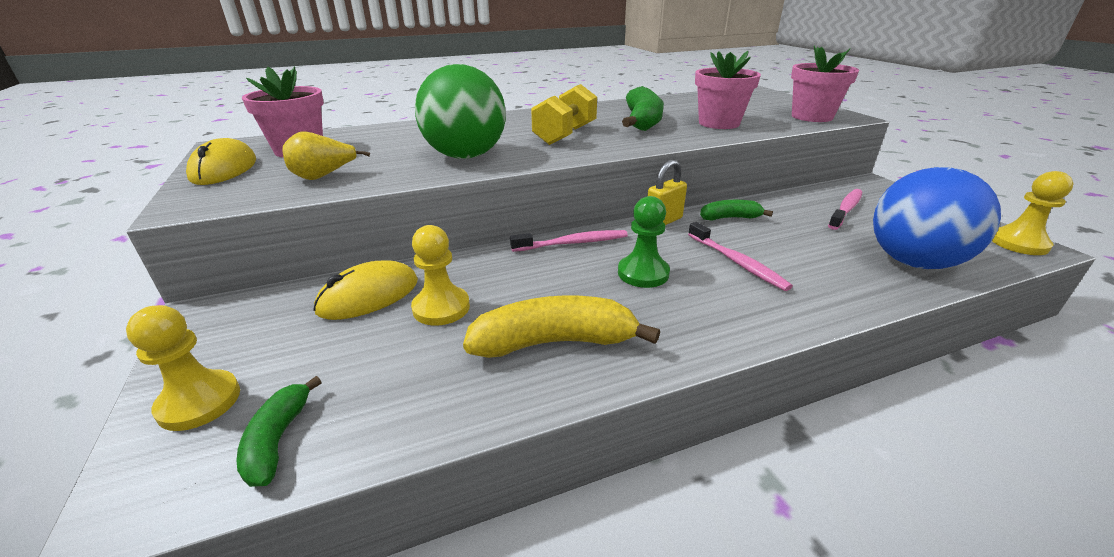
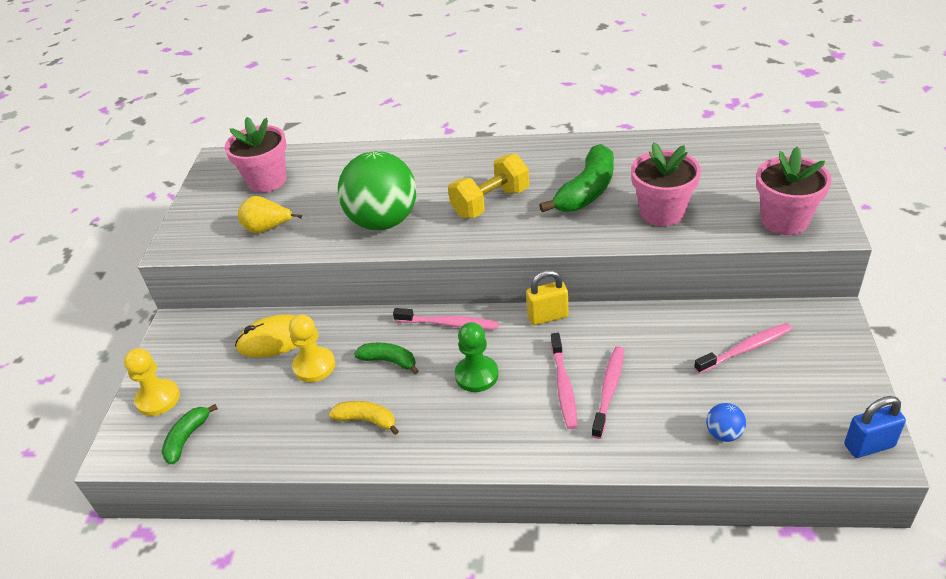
camera: 30 degrees right, 10 degrees up
yellow mouse [186,138,256,185] -> none
yellow banana [463,295,660,358] -> yellow banana [329,401,399,435], size x0.57
green banana [700,200,773,221] -> green banana moved to [354,343,418,374]
blue ball [873,167,1001,269] -> blue ball [706,403,746,442], size x0.40
yellow pawn [992,171,1074,255] -> blue padlock [844,396,906,458]
none -> pink toothbrush [591,346,624,439]

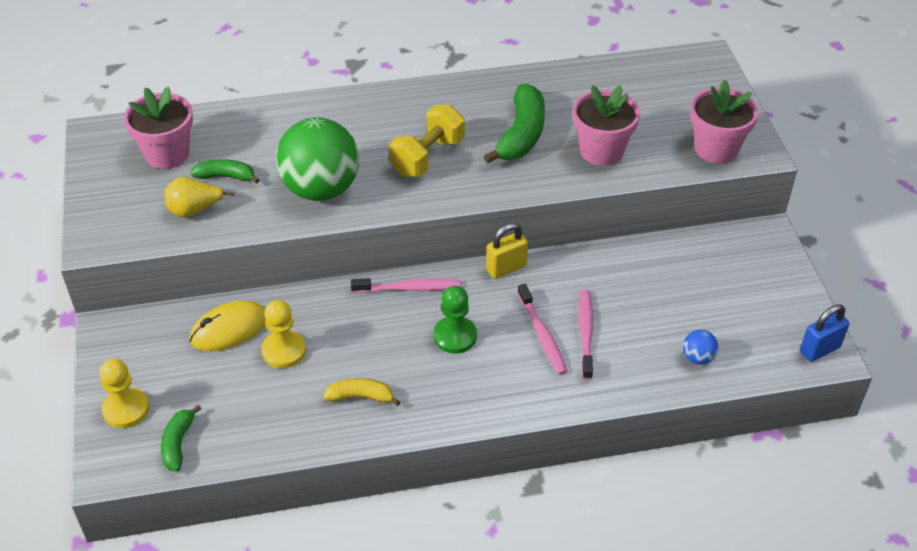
camera: 20 degrees left, 5 degrees up
green banana [354,343,418,374] -> green banana moved to [191,159,259,184]
pink toothbrush [694,323,792,374] -> none

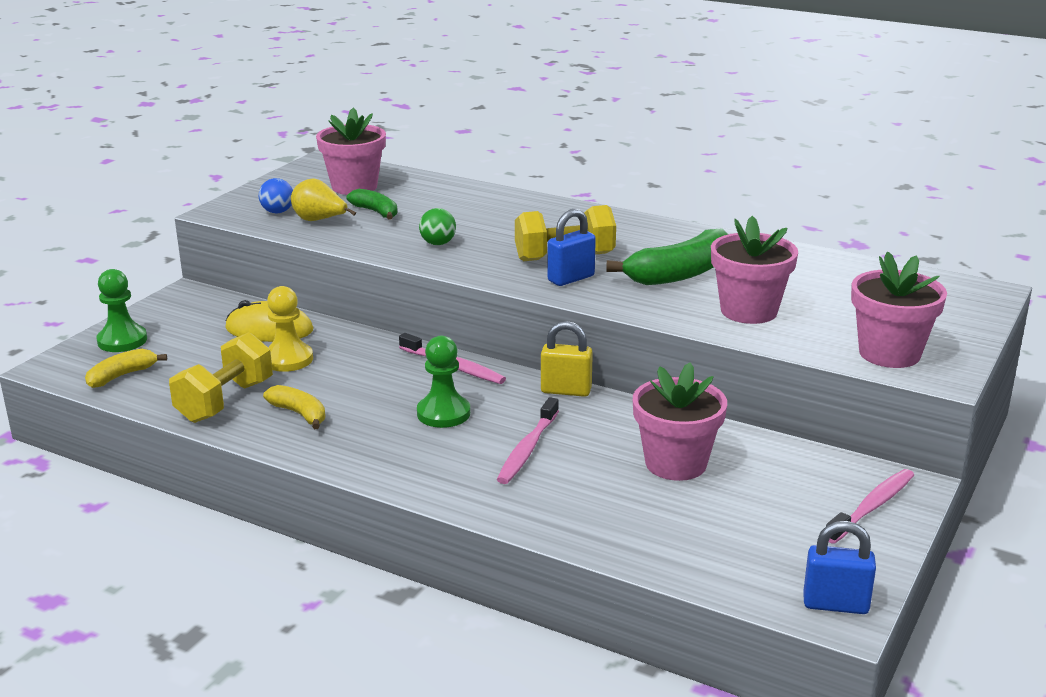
camera: 40 degrees right, 20 degrees down
yellow pawn [99,359,149,428] -> green pawn [96,269,147,352]
green banana [161,405,202,471] -> yellow banana [85,349,167,388]
green ball [276,117,359,201] -> green ball [419,208,456,245], size x0.40
pink toothbrush [578,290,593,380] -> pink toothbrush moved to [826,469,914,544]
blue ball [683,330,718,365] -> blue ball moved to [259,178,293,213]
none -> yellow dumbbell [169,332,273,423]
none -> blue padlock [548,209,596,286]
none -> pink flower pot [633,362,727,481]

